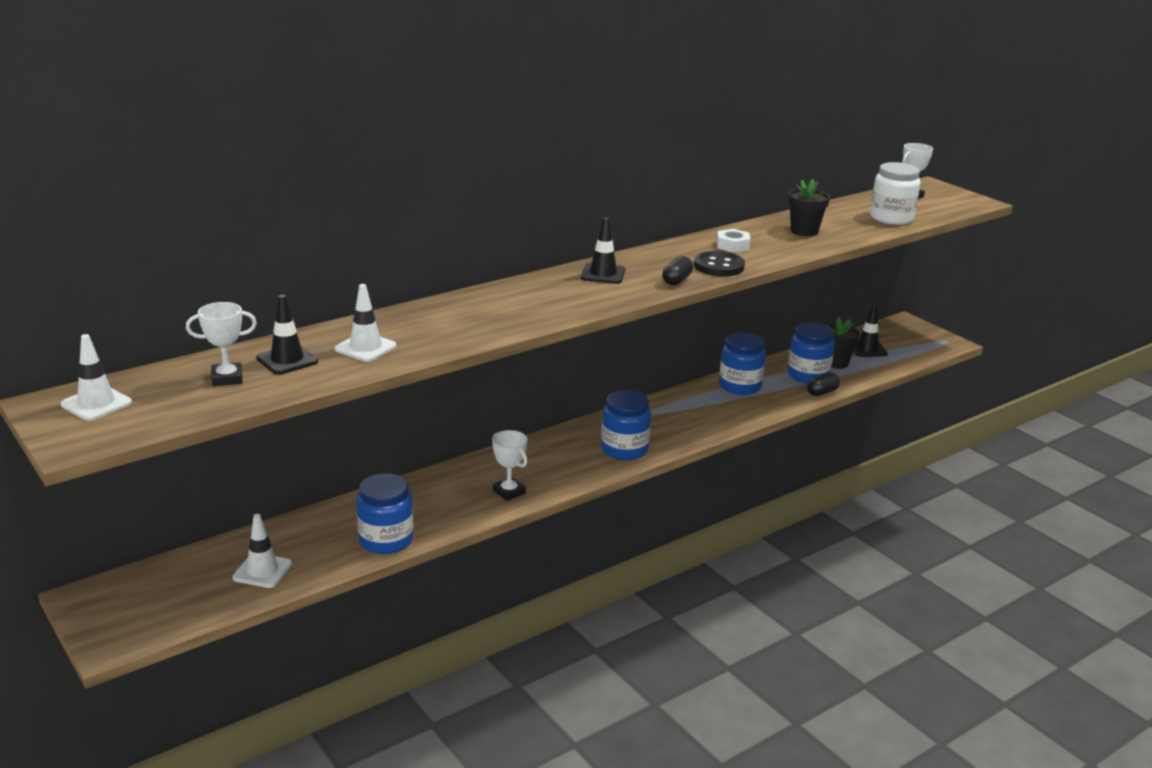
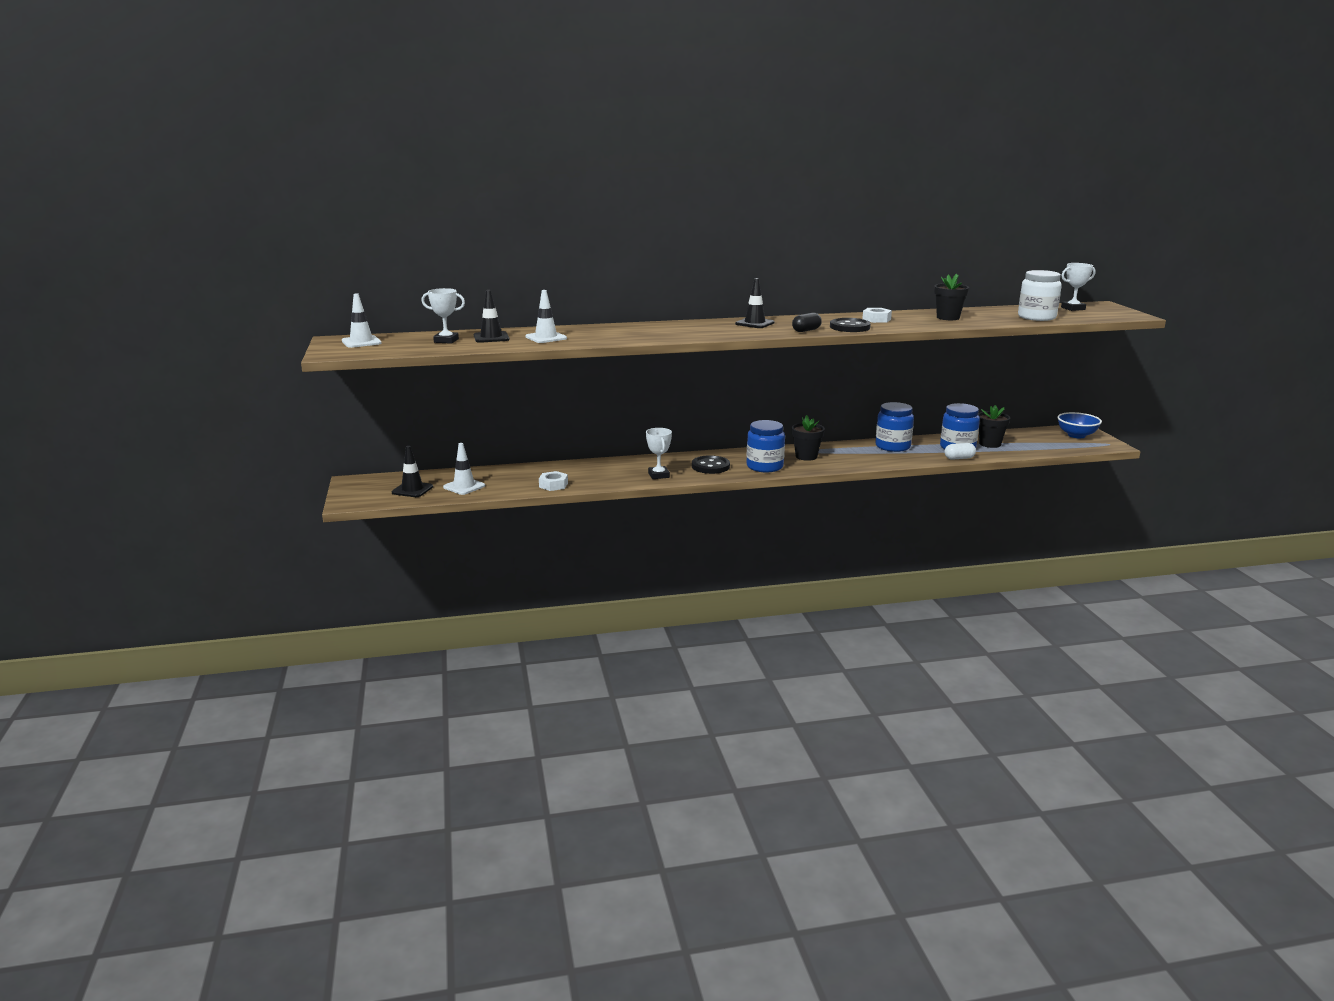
camera: 25 degrees right, 5 degrees down
blue jar [356,473,413,554] -> white nut [539,471,568,491]
black capsule [807,373,840,396] -> white capsule [944,443,976,460]
black traffic cone [853,305,888,357] -> black traffic cone moved to [392,446,433,497]
none -> black button [692,455,730,474]
none -> black flower pot [792,415,825,461]
none -> blue bowl [1057,412,1102,438]

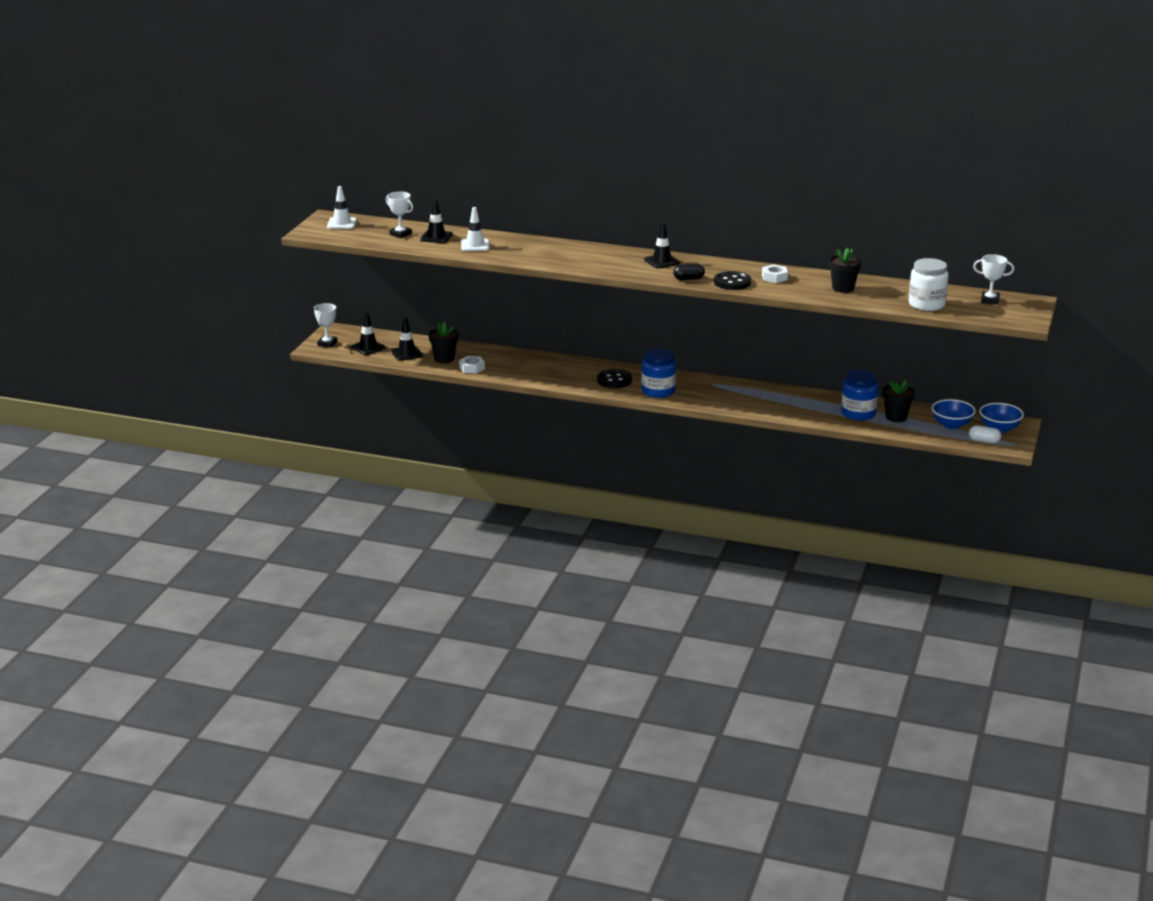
camera: 30 degrees right, 5 degrees up
white traffic cone [443,443,485,495] -> black traffic cone [391,318,423,361]
white trophy [646,428,672,479] -> white trophy moved to [314,303,337,348]
black flower pot [792,415,825,461] -> black flower pot moved to [428,322,458,363]
blue jar [875,402,914,452] -> none
white capsule [944,443,976,460] -> white capsule moved to [969,425,1001,443]
none -> blue bowl [932,399,976,429]

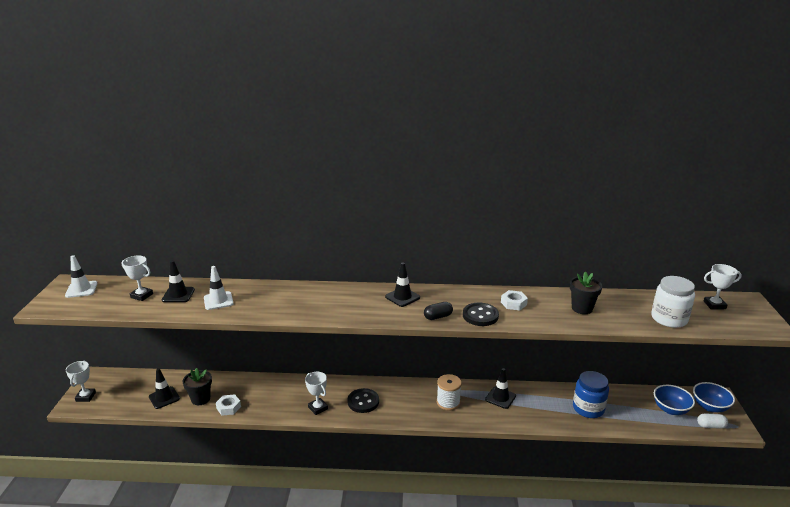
camera: 15 degrees left, 0 degrees up
black traffic cone [351,312,386,355] -> black traffic cone moved to [485,368,516,409]
blue jar [641,348,676,398] -> none
black flower pot [882,380,915,422] -> none
none -> white trophy [305,372,328,415]
none -> white spool [437,374,462,410]

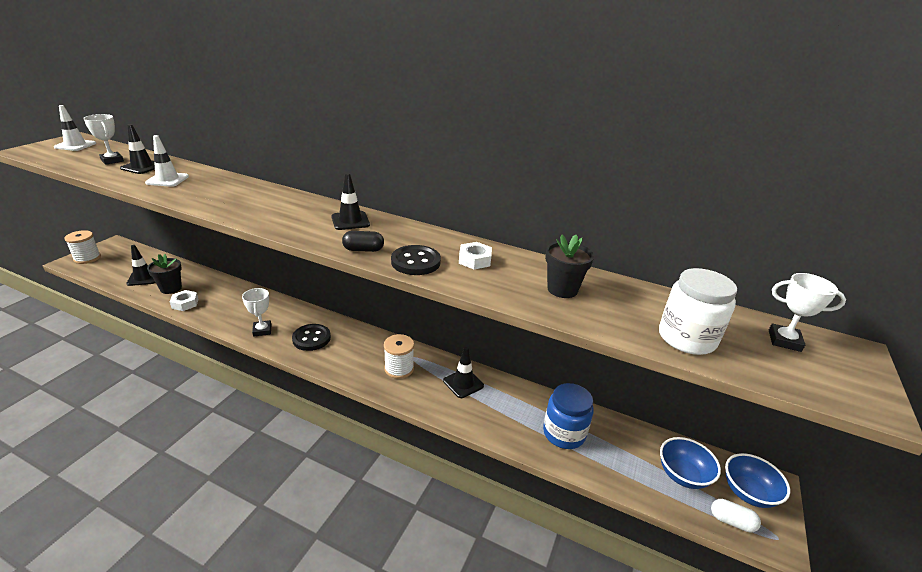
camera: 20 degrees right, 5 degrees up
white trophy [66,361,96,402] -> white spool [64,230,101,264]

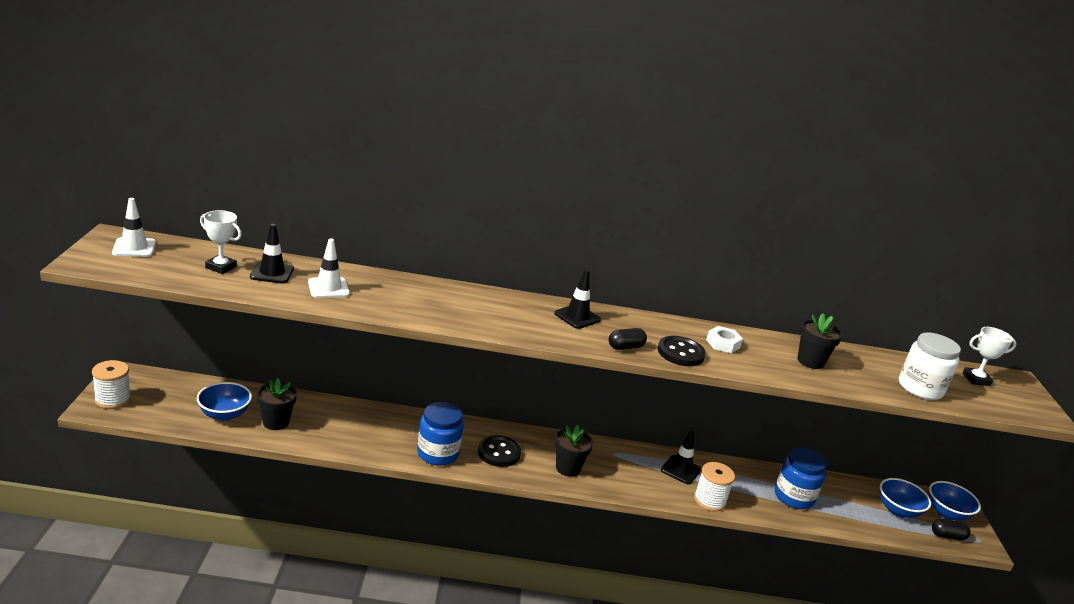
camera: 25 degrees left, 5 degrees down
black traffic cone [126,245,155,286] -> blue bowl [197,382,252,421]
white nut [170,290,199,311] -> none
white trophy [242,288,271,337] -> blue jar [417,402,464,466]
white spool [384,334,414,379] -> white spool moved to [694,462,735,512]
white capsule [711,499,761,533] -> black capsule [932,519,970,541]
none -> black flower pot [555,425,593,477]

